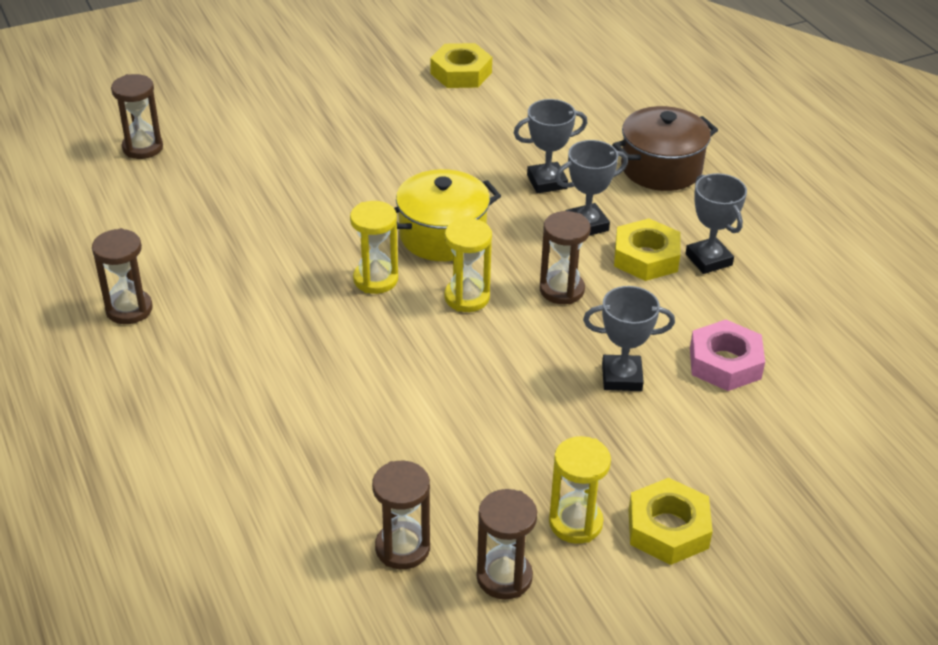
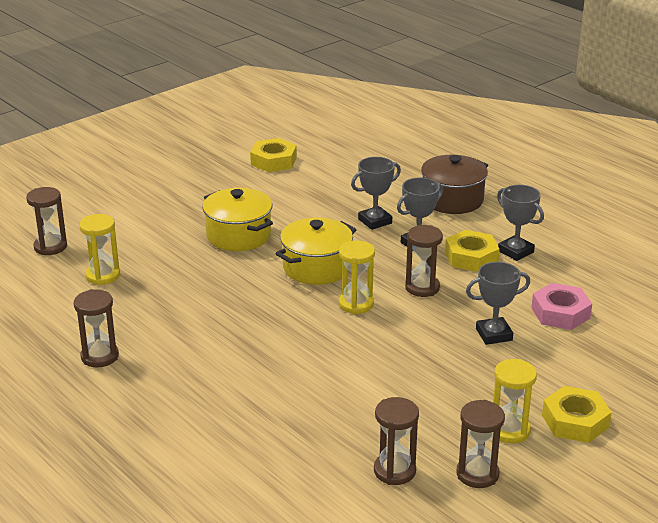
camera: 15 degrees left, 10 degrees down
yellow hourglass [350,201,398,294] -> yellow hourglass moved to [79,214,120,285]
none -> yellow pot [203,188,273,251]

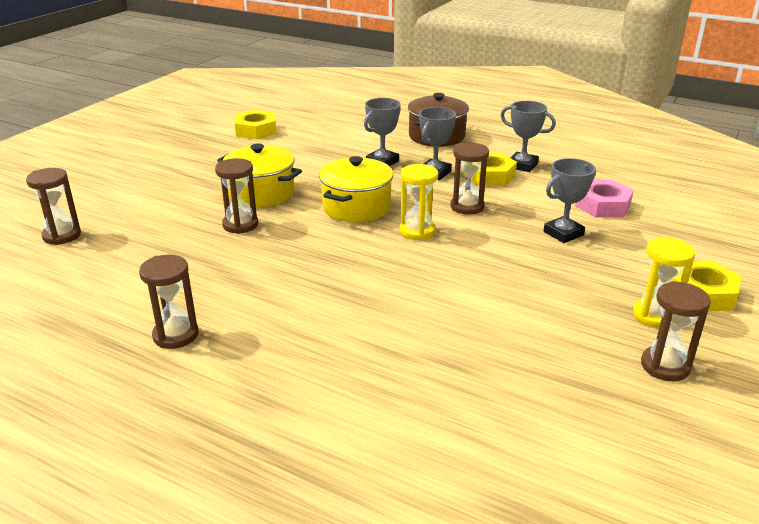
camera: 20 degrees left, 0 degrees up
yellow hourglass [79,214,120,285] -> none
brown hourglass [374,397,419,485] -> brown hourglass moved to [215,158,258,234]

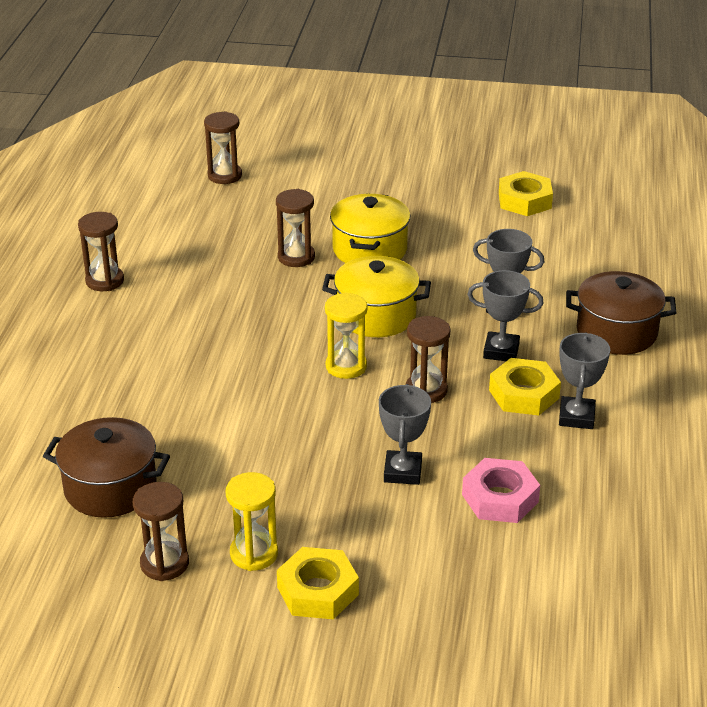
camera: 70 degrees right, 5 degrees up
grey trophy [544,158,596,243] -> grey trophy turned 60 degrees clockwise [379,384,431,485]
none -> brown pot [43,417,170,518]

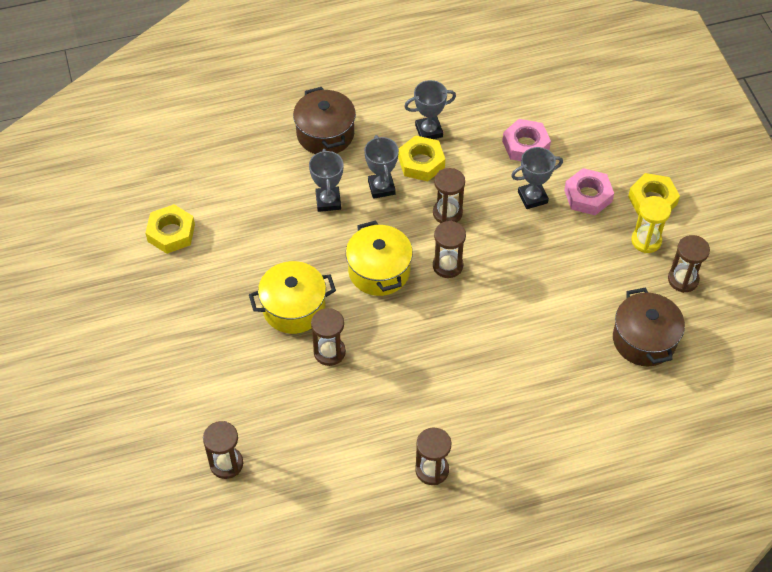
camera: 115 degrees left, 20 degrees up
yellow hourglass [325,292,367,379] -> brown hourglass [433,221,466,278]
none -> pink nut [564,168,614,215]

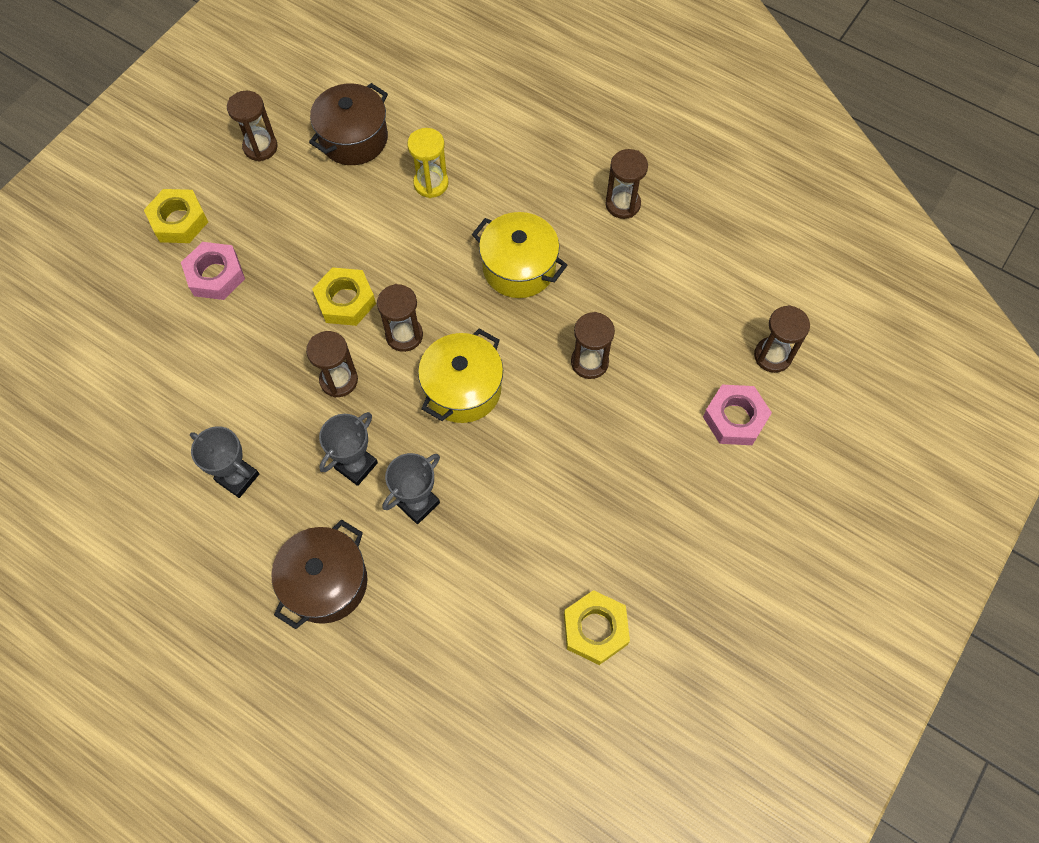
camera: 130 degrees left, 10 degrees up
yellow pot [249,261,336,334] -> yellow pot moved to [472,212,567,298]
yellow nut [398,135,445,181] -> yellow nut moved to [312,267,376,326]
pink nut [502,119,551,161] -> pink nut moved to [703,385,772,445]
grey trophy [511,147,563,209] -> none
yellow hourglass [631,196,671,253] -> yellow hourglass moved to [407,128,449,198]

